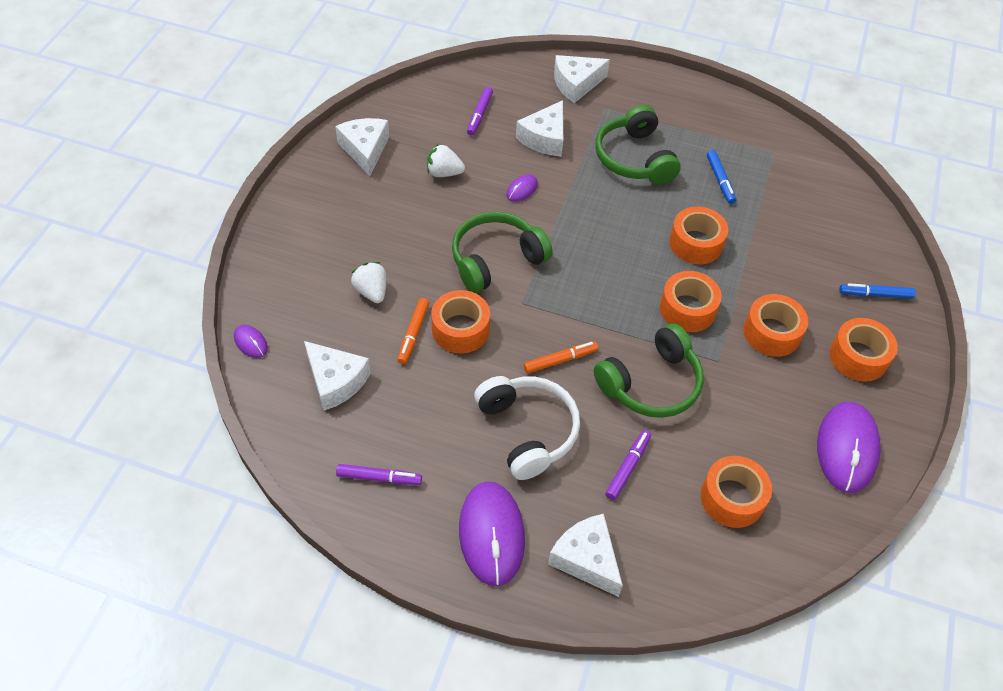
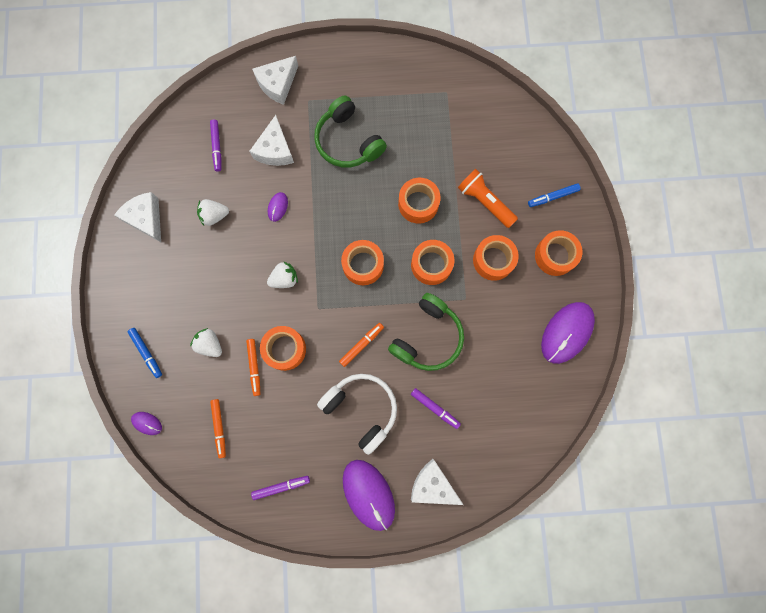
camera: 20 degrees left, 25 degrees up
white cheese [304,341,371,411] -> orange marker [210,399,226,458]
green headphones [452,211,553,293] -> white strawberry [267,261,298,288]
purple marker [605,430,651,500] -> purple marker turned 120 degrees clockwise [411,388,461,429]
orange tape [701,456,772,528] -> orange tape moved to [341,240,384,285]
blue marker [707,150,736,204] -> blue marker moved to [127,328,162,378]
purple mouse [817,402,881,493] -> purple mouse turned 45 degrees clockwise [541,302,595,364]
none -> orange flashlight [458,169,518,228]

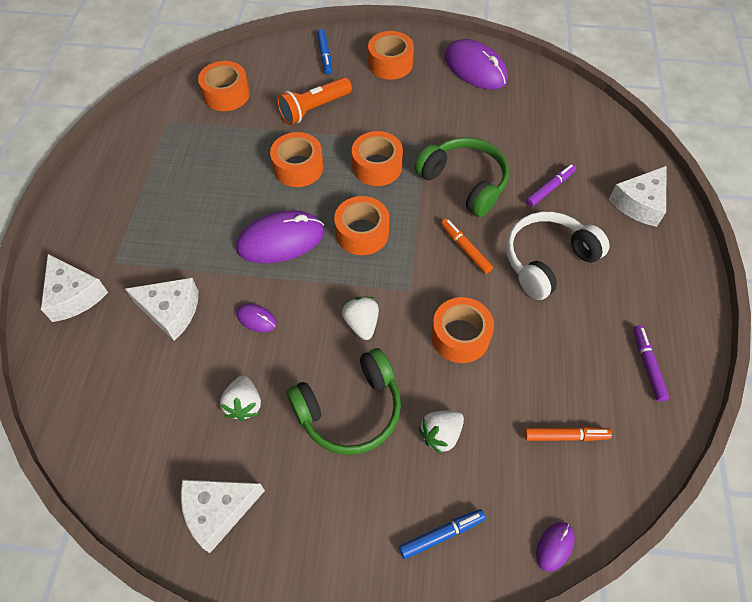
camera: 80 degrees left, 20 degrees down
purple marker [210,120,221,172] -> none
orange marker [246,339,260,396] -> none
green headphones [314,95,387,168] -> green headphones moved to [286,348,401,455]
purple mouse [343,460,395,531] -> purple mouse moved to [236,211,325,264]
orange tape [473,235,519,281] -> orange tape moved to [198,61,250,111]

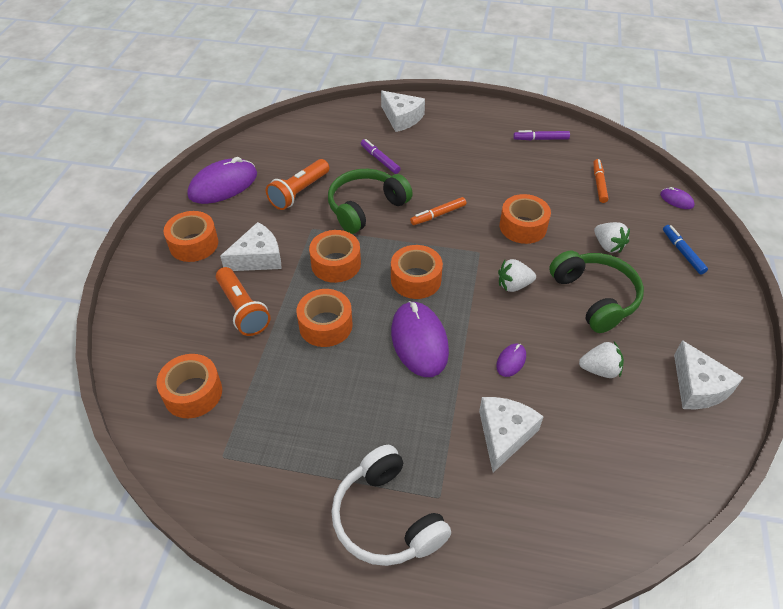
camera: 85 degrees left, 10 degrees down
white cheese [41,254,108,322] -> white cheese moved to [220,222,282,271]
blue marker [317,29,332,74] -> none
white headphones [506,212,609,300] -> white headphones moved to [332,445,451,566]
none -> orange flashlight [266,159,329,210]

